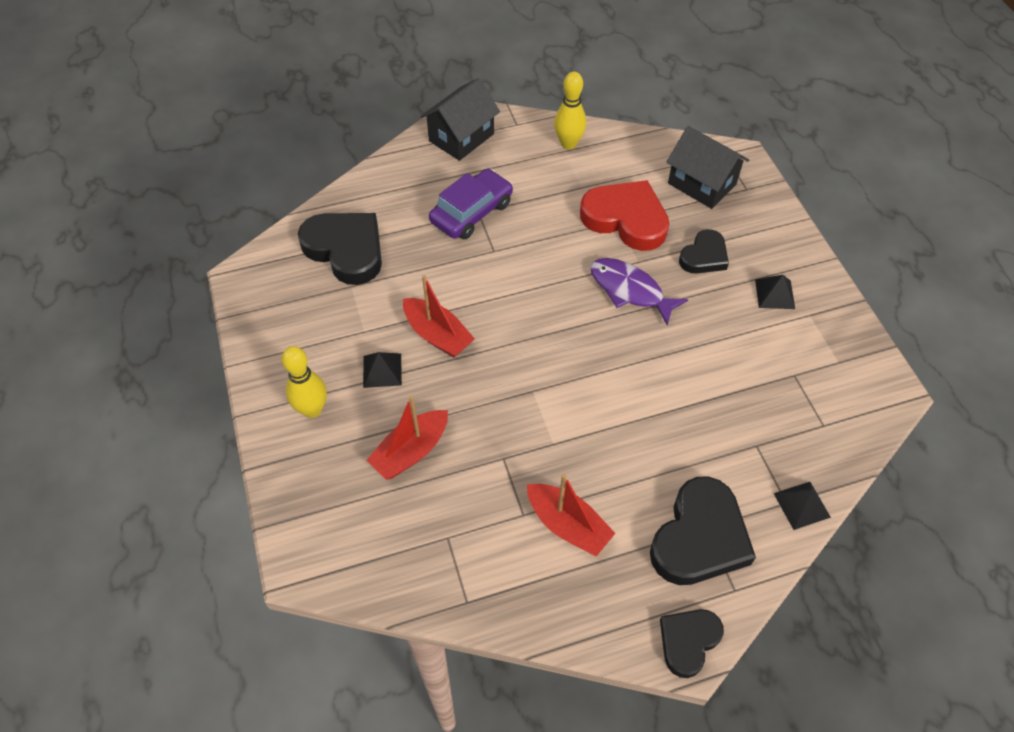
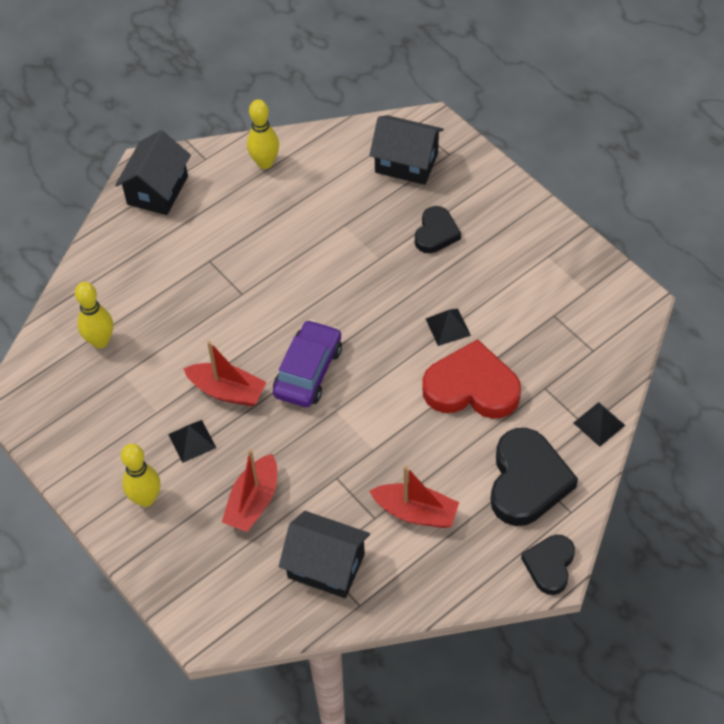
camera: 20 degrees left, 0 degrees up
black heart [298,213,382,285] -> yellow bowling pin [75,282,113,348]
purple car [429,169,513,240] -> purple car moved to [273,320,342,407]
red heart [580,180,669,251] -> red heart moved to [422,339,521,419]
purple fish [590,258,688,326] -> none
black pyramid [755,275,795,309] -> black pyramid moved to [426,309,471,346]
none -> black house [279,511,370,598]

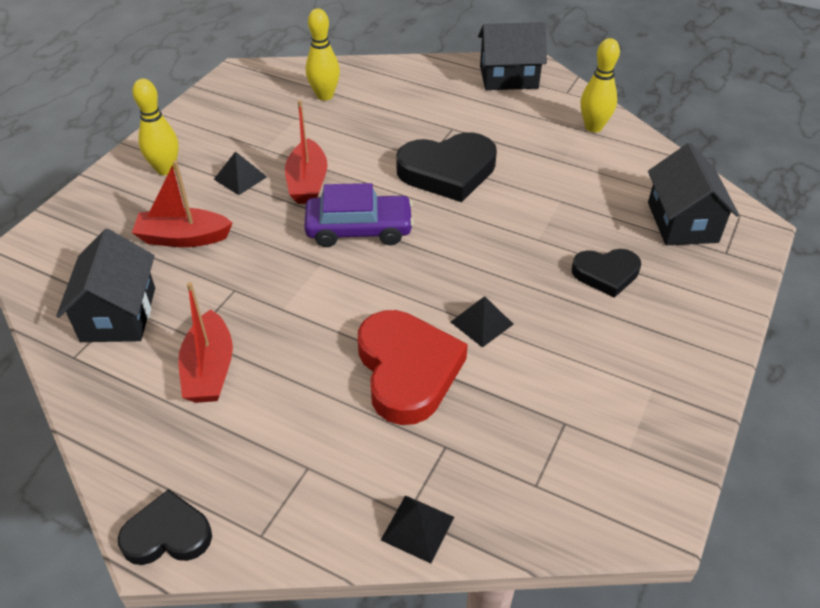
camera: 65 degrees right, 10 degrees down
black heart [491,428,578,526] -> black heart moved to [396,132,497,202]

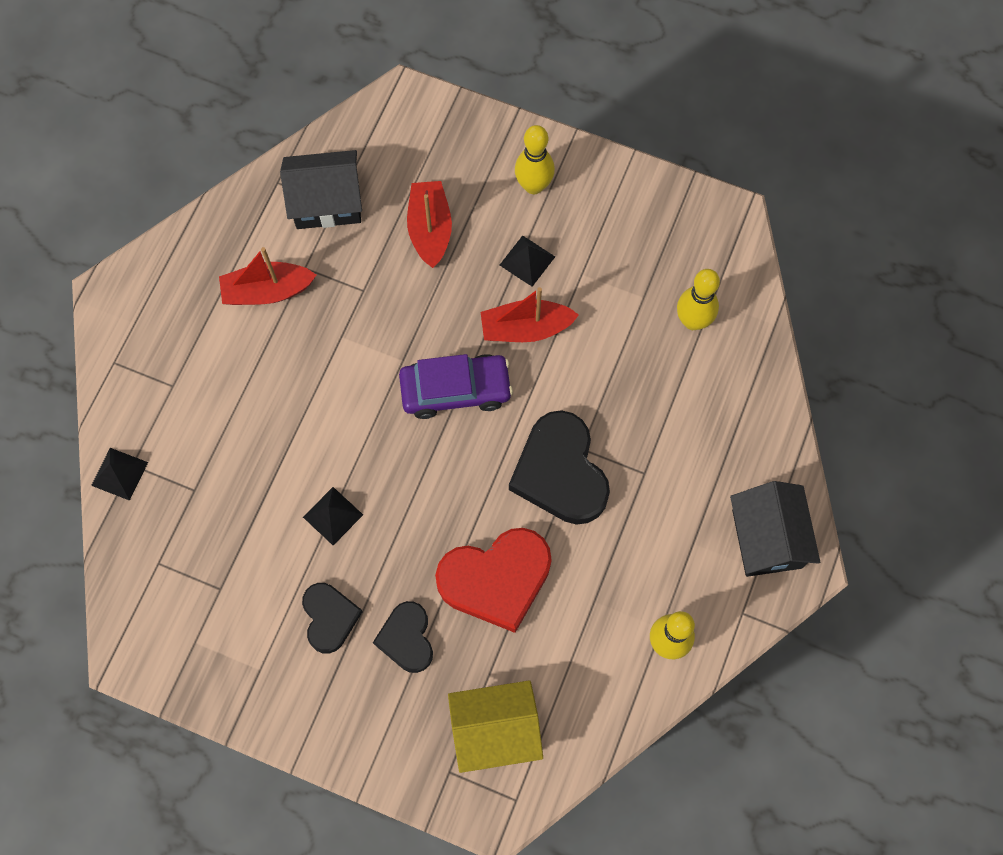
camera: 85 degrees right, 25 degrees up
black heart [118,489,212,565] -> black heart moved to [302,583,363,653]
purple car [304,183,414,247] -> purple car turned 90 degrees counterclockwise [399,354,513,419]
red heart [358,310,468,425] -> red heart moved to [435,528,552,633]
black house [648,143,739,245] -> yellow house [448,680,543,773]

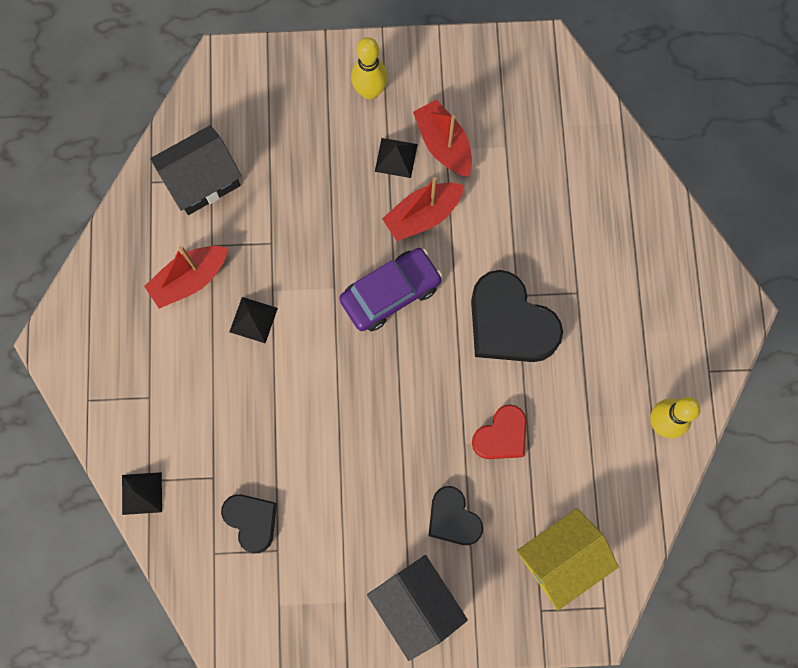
camera: 25 degrees left, 5 degrees up
black heart [302,583,363,653] -> black heart moved to [221,494,277,553]
black pyramid [303,487,363,545] -> black pyramid moved to [229,297,278,343]
red boat [407,181,452,268] -> red boat moved to [413,99,472,177]
red heart [435,528,552,633] -> red heart [472,405,526,459], size x0.59
yellow bowling pin [677,269,720,330] -> none
black house [730,481,820,577] -> black house moved to [367,555,468,661]

